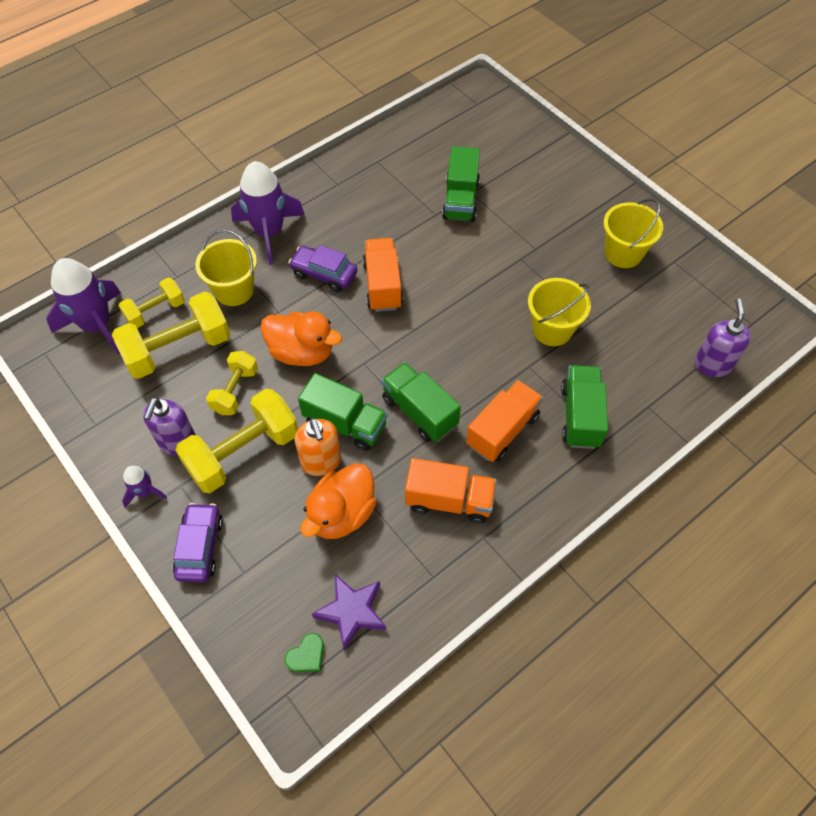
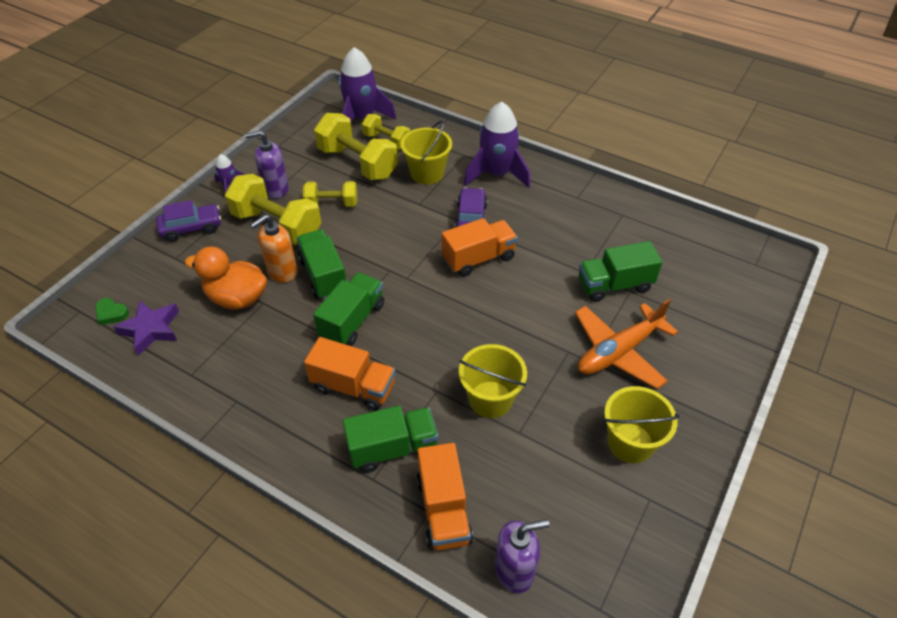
camera: 70 degrees right, 10 degrees down
orange duck [261,312,342,366] -> none
green truck [298,373,387,451] -> green truck turned 150 degrees clockwise [296,230,347,299]
orange truck [405,458,497,524] -> orange truck moved to [417,443,473,551]
none -> orange plane [575,299,678,389]

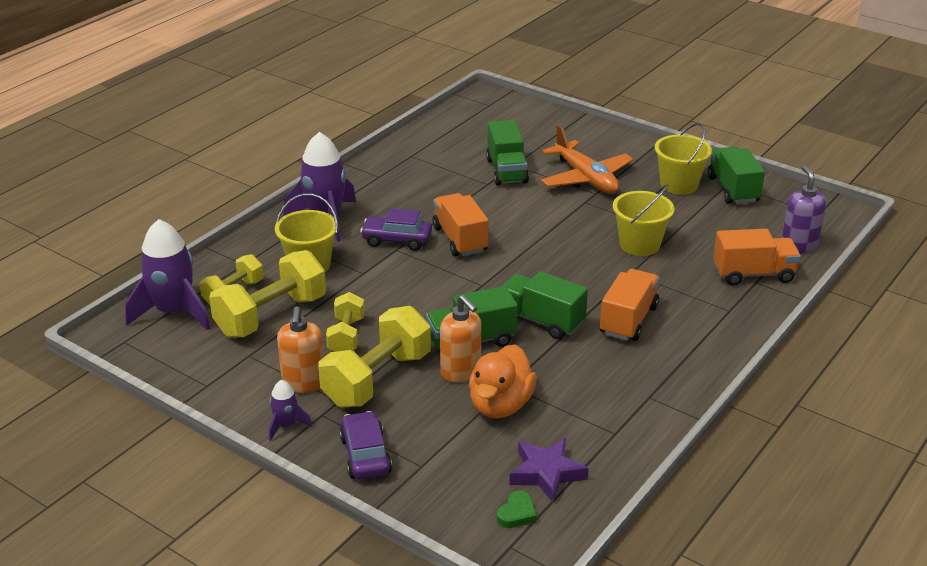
camera: 85 degrees left, 15 degrees down
purple soap dispenser [245,131,289,199] -> orange soap dispenser [277,306,324,393]
green truck [343,406,438,473] -> green truck moved to [707,147,765,204]

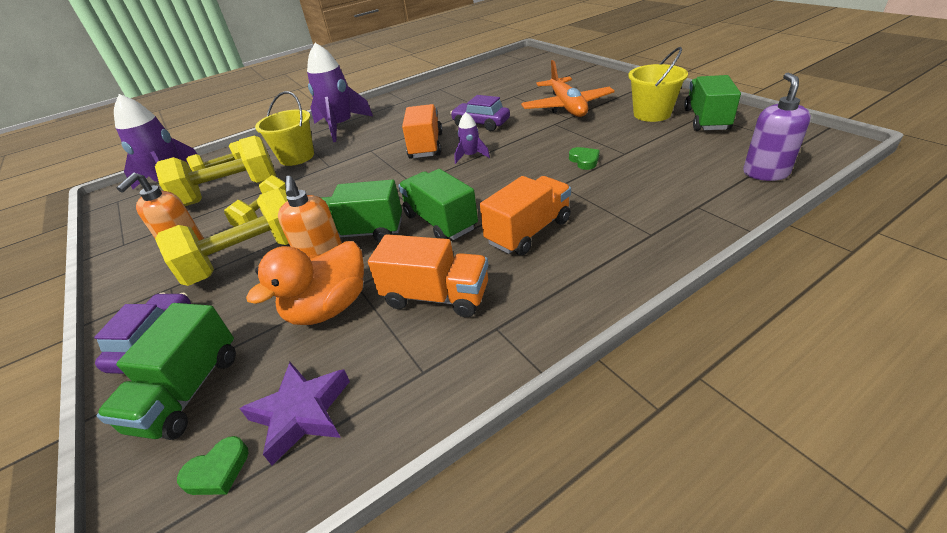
camera: 25 degrees right, 5 degrees up
purple rocket [269,380,312,441] -> purple rocket moved to [454,112,490,164]
purple car [360,208,432,251] -> purple car moved to [450,95,510,131]
green truck [486,120,529,186] -> green truck moved to [97,303,236,440]
yellow bucket [613,184,674,256] -> green heart [569,147,600,170]
orange truck [713,229,801,285] -> orange truck moved to [368,234,488,317]

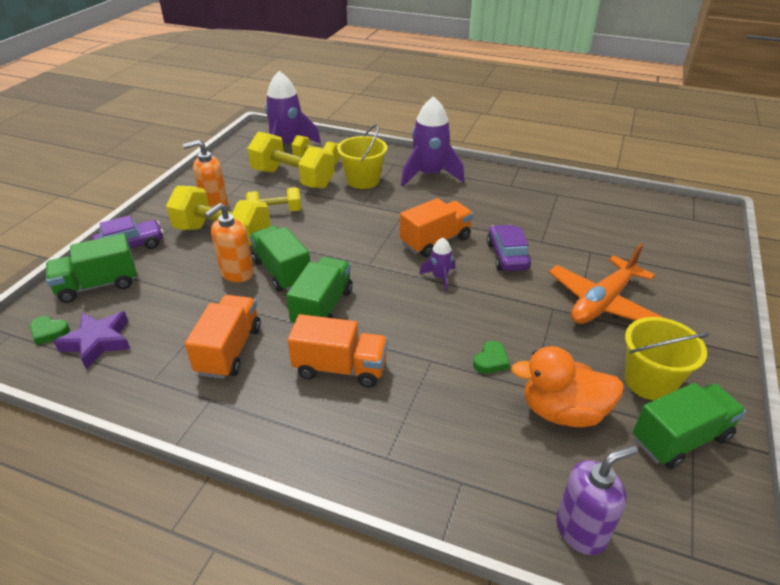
camera: 50 degrees right, 0 degrees up
orange duck [246,241,364,325] -> orange duck moved to [511,346,624,427]
orange truck [368,234,488,317] -> orange truck turned 150 degrees counterclockwise [185,295,261,379]

